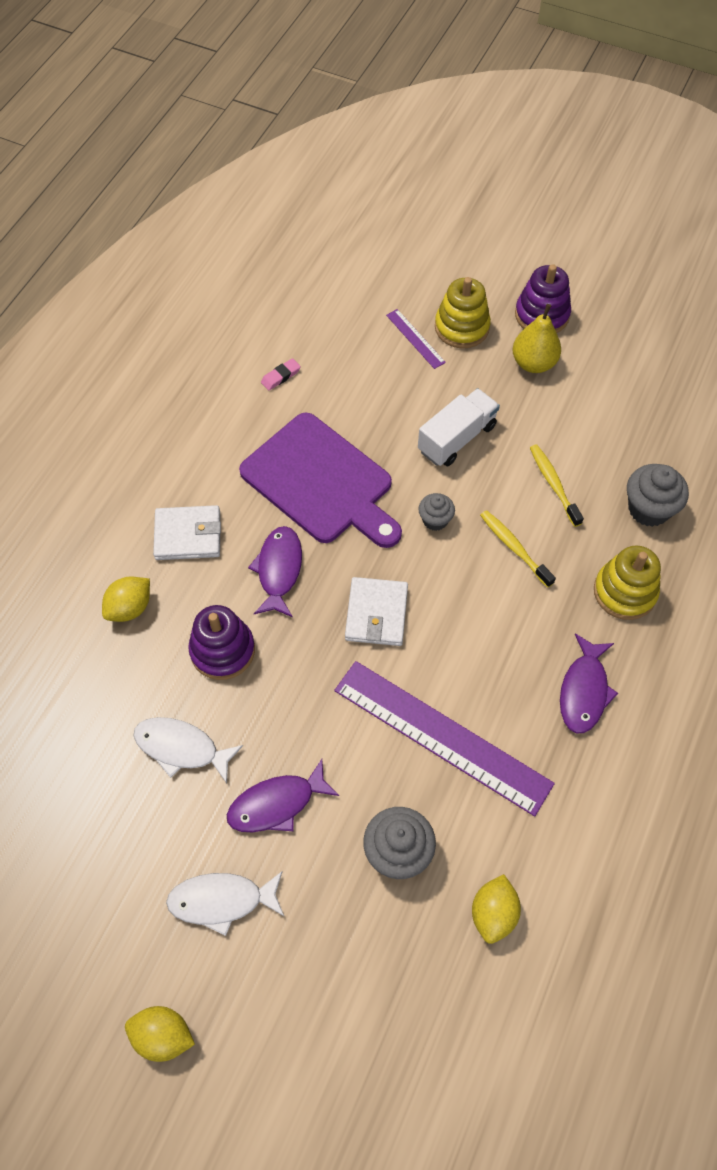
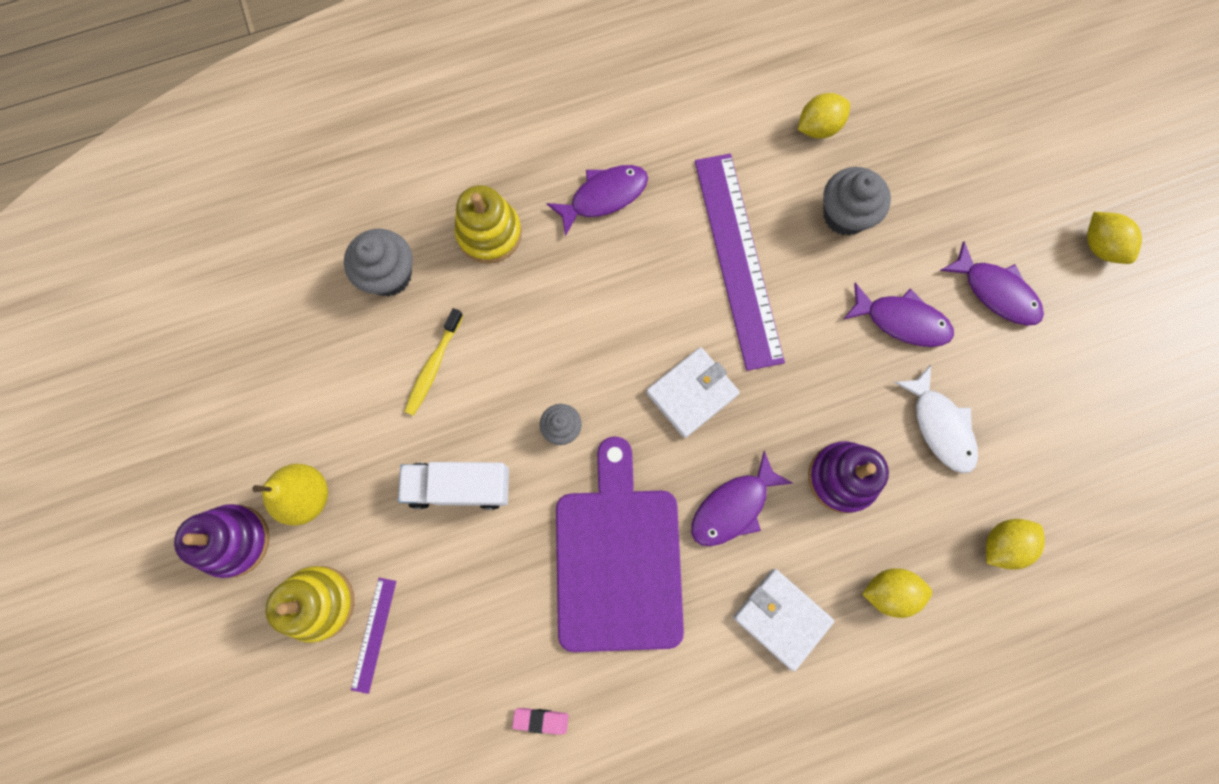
camera: 135 degrees left, 15 degrees up
white fish [166,871,285,936] -> purple fish [940,241,1044,326]
yellow toothbrush [480,510,556,588] -> none
none -> yellow lemon [986,519,1045,570]

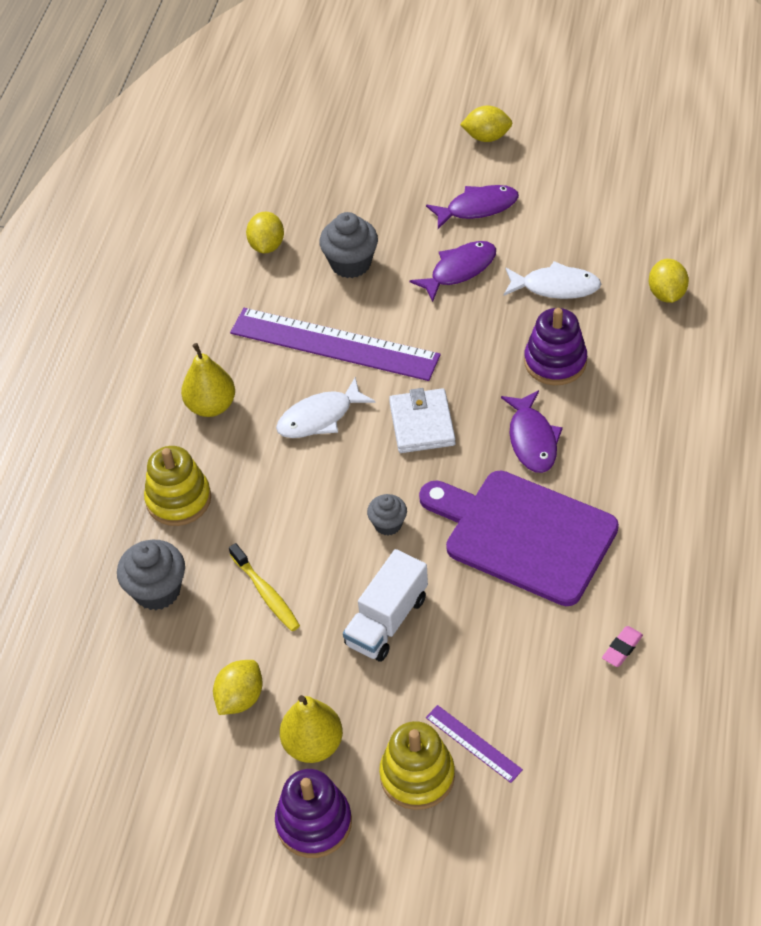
camera: 55 degrees left, 25 degrees down
purple fish [546,165,648,236] -> yellow pear [181,343,235,417]
white wallet [733,569,834,672] -> none
yellow lemon [862,568,932,618] -> yellow lemon moved to [213,660,263,715]
none -> white fish [276,377,375,438]

